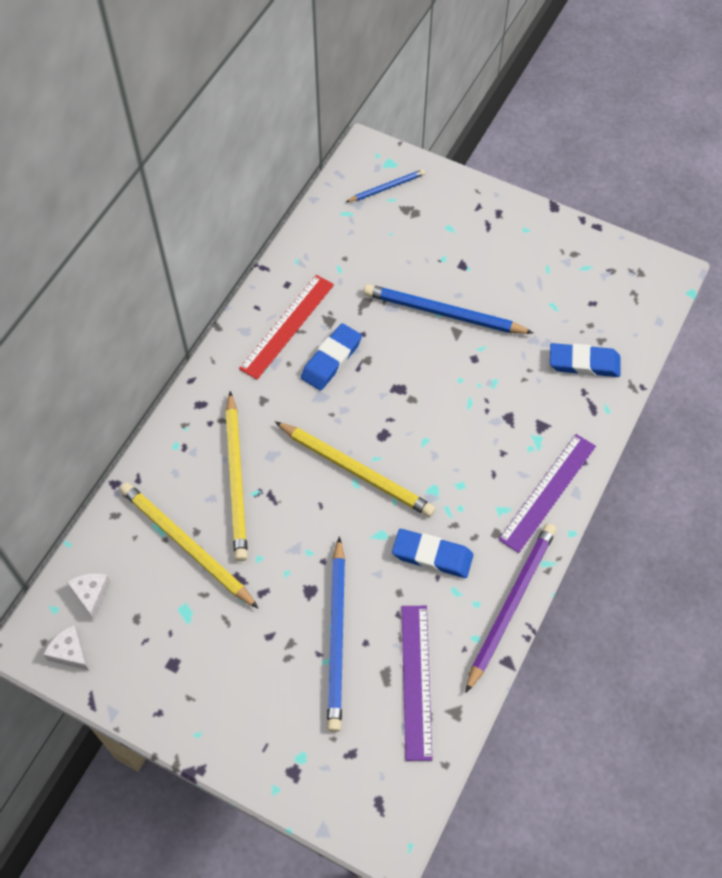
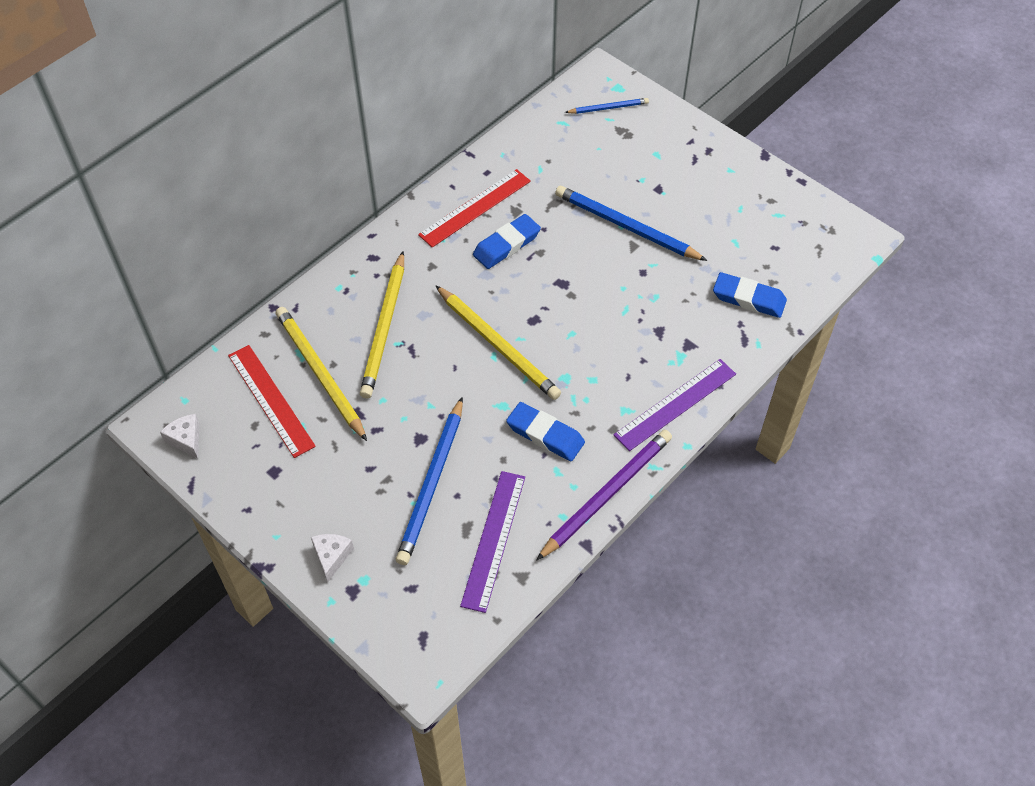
camera: 15 degrees right, 5 degrees down
white cheese [67,573,111,620] -> white cheese moved to [311,534,354,582]
none -> red ruler [228,345,316,458]

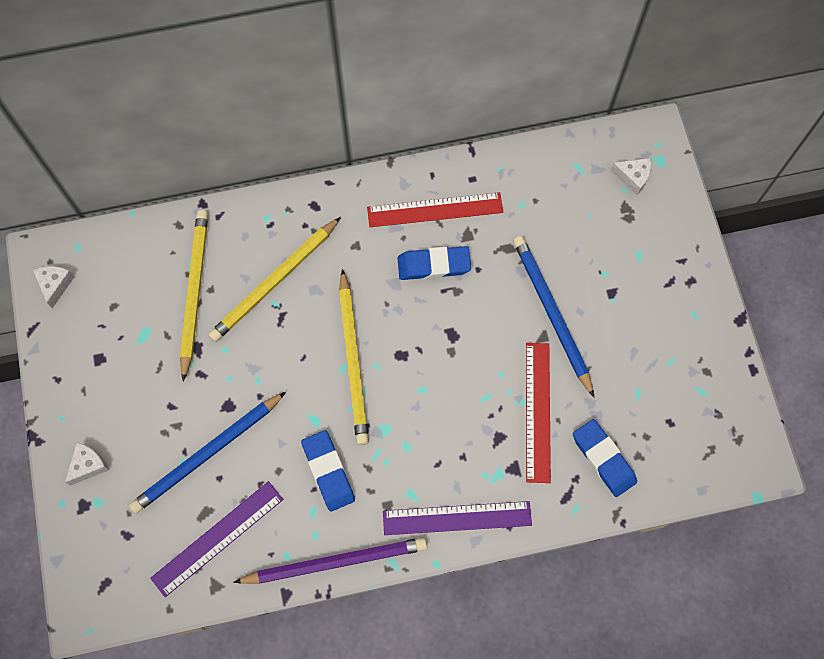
camera: 35 degrees right, 15 degrees up
red ruler [228,345,316,458] -> red ruler moved to [526,343,551,483]
blue pencil [565,98,649,114] -> white cheese [611,158,651,195]

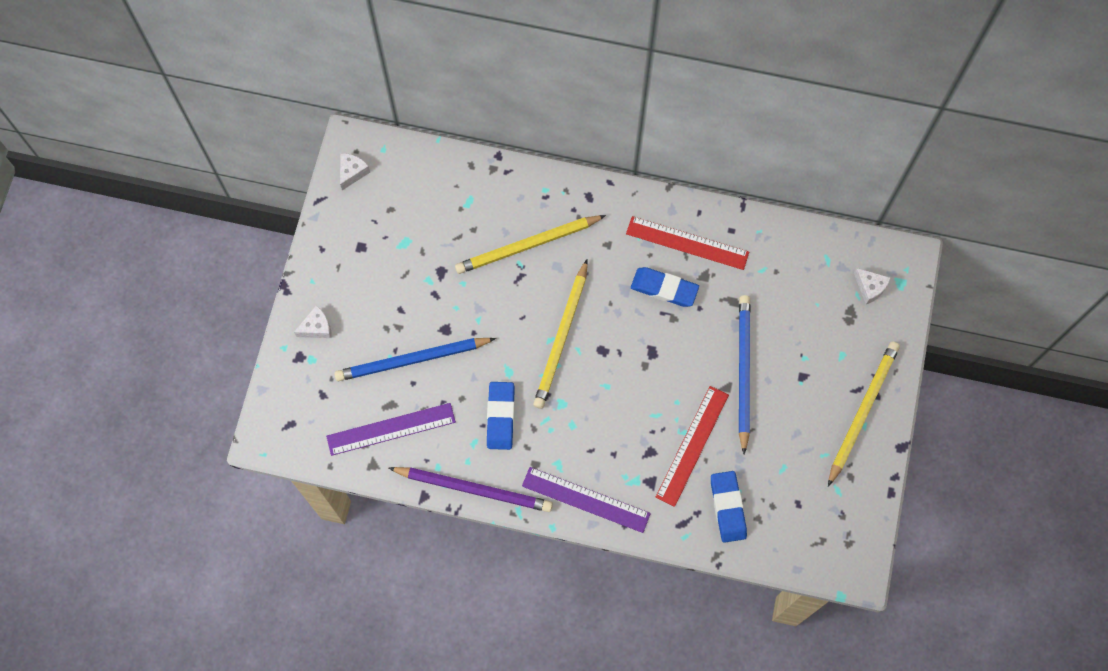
camera: 25 degrees right, 0 degrees up
yellow pencil [180,210,208,382] -> yellow pencil moved to [828,341,900,486]

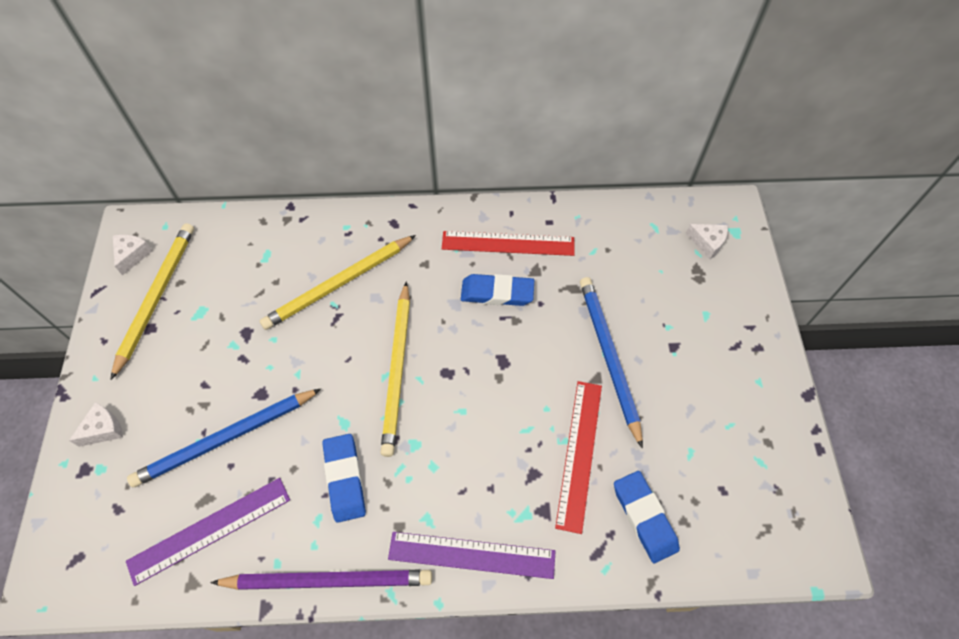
camera: 15 degrees left, 10 degrees down
yellow pencil [828,341,900,486] -> yellow pencil moved to [111,223,194,380]

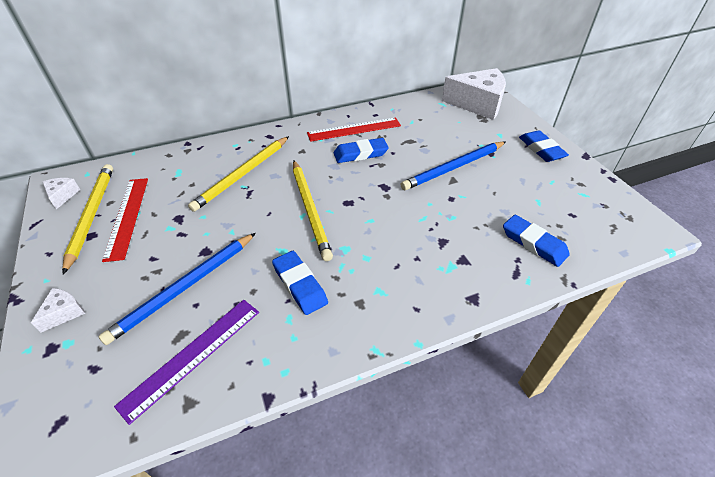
camera: 20 degrees left, 15 degrees down
purple pencil [210,570,432,590] -> none
purple ruler [388,532,555,579] -> none
red ruler [555,381,602,534] -> red ruler moved to [102,178,148,262]
blue pencil [580,277,643,449] -> blue pencil turned 90 degrees counterclockwise [401,142,506,190]
white cheese [686,224,728,259] -> white cheese [442,68,506,120], size x2.34
none -> blue eraser [519,130,569,162]

